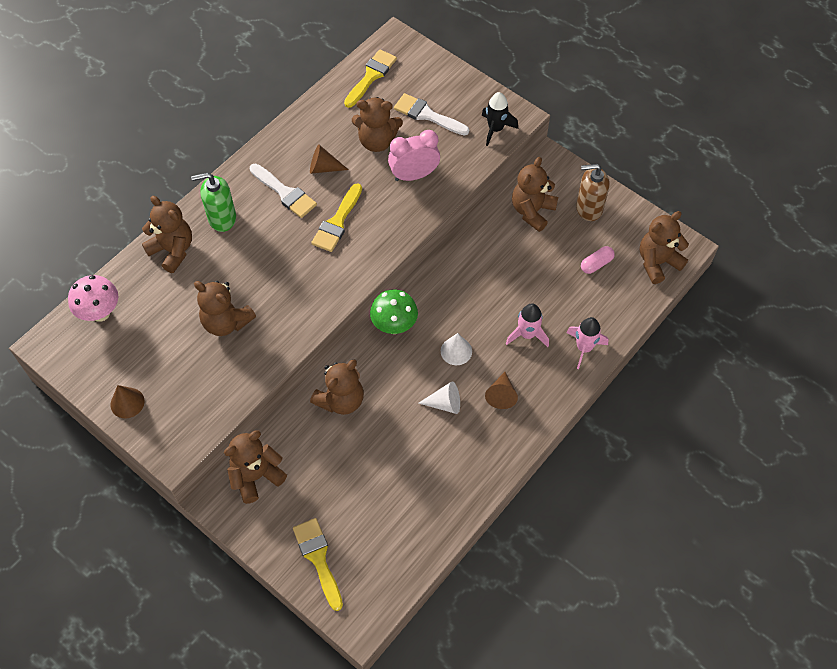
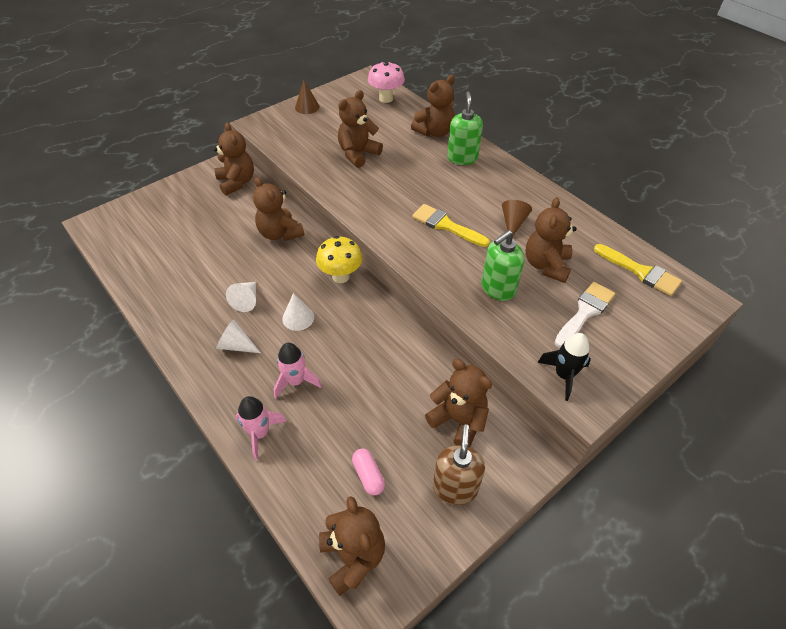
camera: 100 degrees right, 10 degrees down
white brush [250,164,317,218] -> none
yellow brush [293,518,343,611] -> none
green mushroom [370,289,418,334] -> yellow mushroom [316,236,363,283]
pink clock [388,130,440,181] -> green soap dispenser [481,230,525,301]
brown cone [485,372,518,409] -> white cone [216,319,261,353]

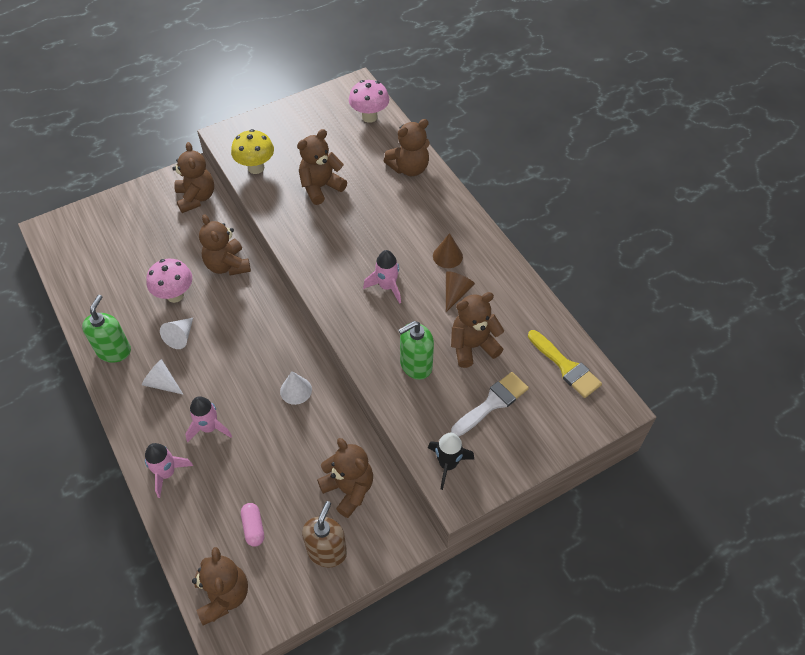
camera: 10 degrees right, 5 degrees up
white cone [282,293,314,331] -> white cone moved to [280,371,312,405]
brown cone [295,80,320,114] -> brown cone moved to [433,233,463,268]
yellow mushroom [316,236,363,283] -> yellow mushroom moved to [231,129,274,174]
yellow brush [412,204,490,247] -> pink rocket [363,250,401,304]
green soap dispenser [447,92,483,165] -> green soap dispenser moved to [82,295,131,363]
brown teddy bear [526,197,577,283] -> brown teddy bear turned 45 degrees clockwise [451,292,504,368]
none -> pink mushroom [146,259,192,303]

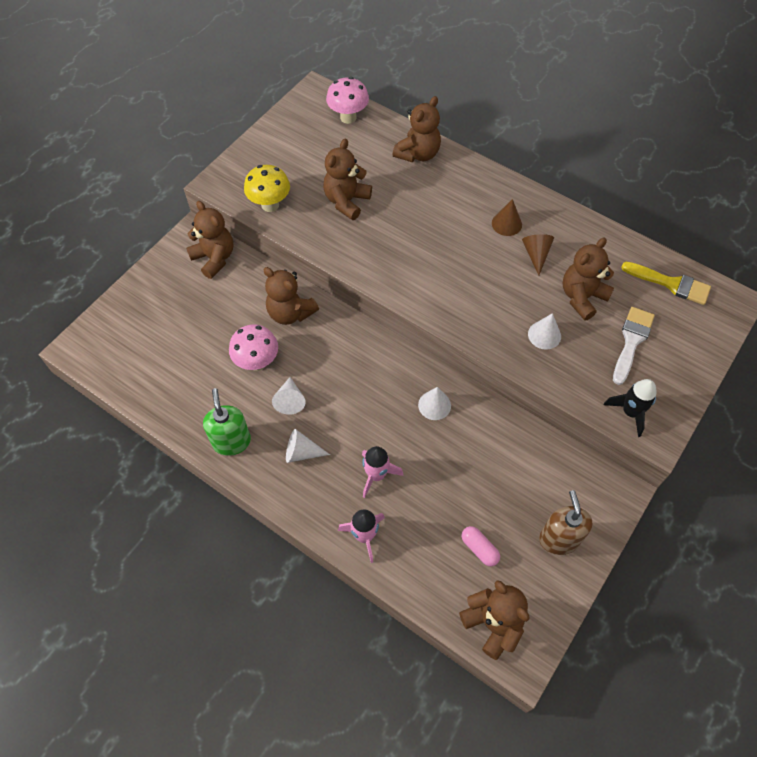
camera: 25 degrees left, 5 degrees up
brown teddy bear [317,438,373,518] -> none
pink rocket [363,250,401,304] -> none
green soap dispenser [398,321,434,380] -> white cone [528,313,561,350]

